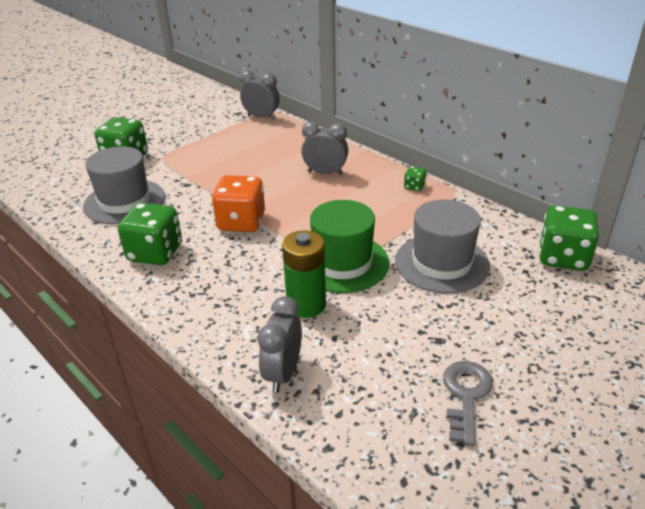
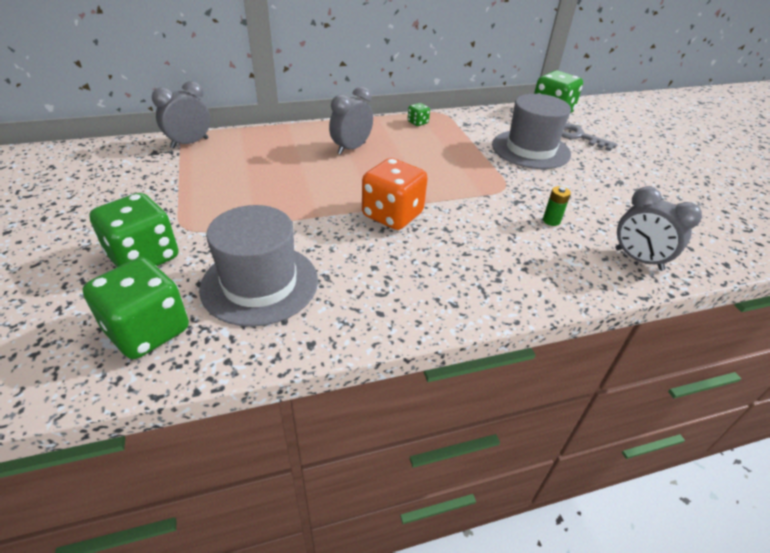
camera: 65 degrees left, 5 degrees up
green dice [118,203,182,265] -> green dice moved to [82,257,189,359]
green battery [282,230,326,318] -> green battery [543,186,571,226], size x0.47
green hat [310,200,389,293] -> none
grey key [443,361,493,446] -> grey key moved to [561,123,617,151]

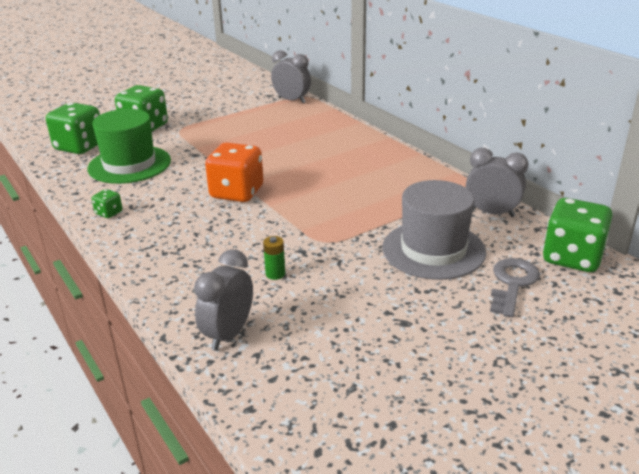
camera: 75 degrees right, 10 degrees down
grey hat [199,205,318,327] -> green hat [87,109,171,184]
grey clock [329,87,373,155] -> grey clock moved to [466,148,528,217]
green dice [408,103,430,126] -> green dice moved to [92,189,123,218]

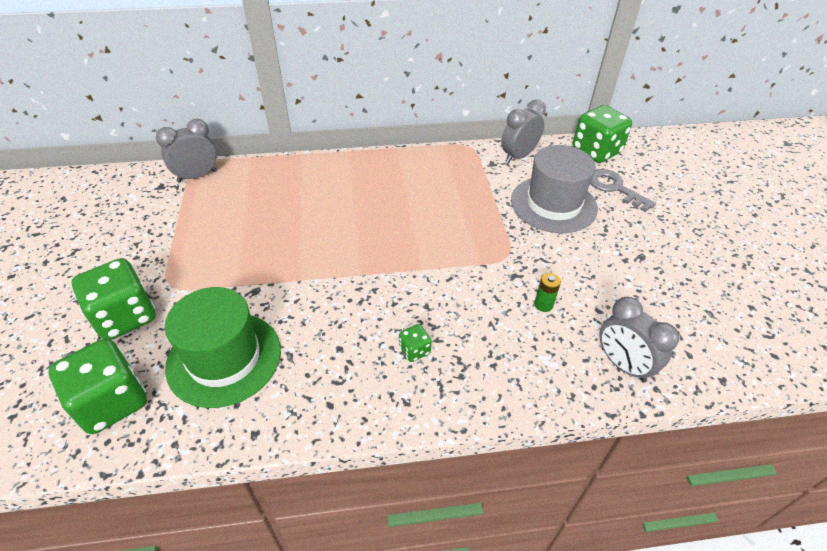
camera: 65 degrees left, 15 degrees up
green dice [92,189,123,218] -> green dice moved to [399,324,431,362]
orange dice [205,142,263,202] -> none

